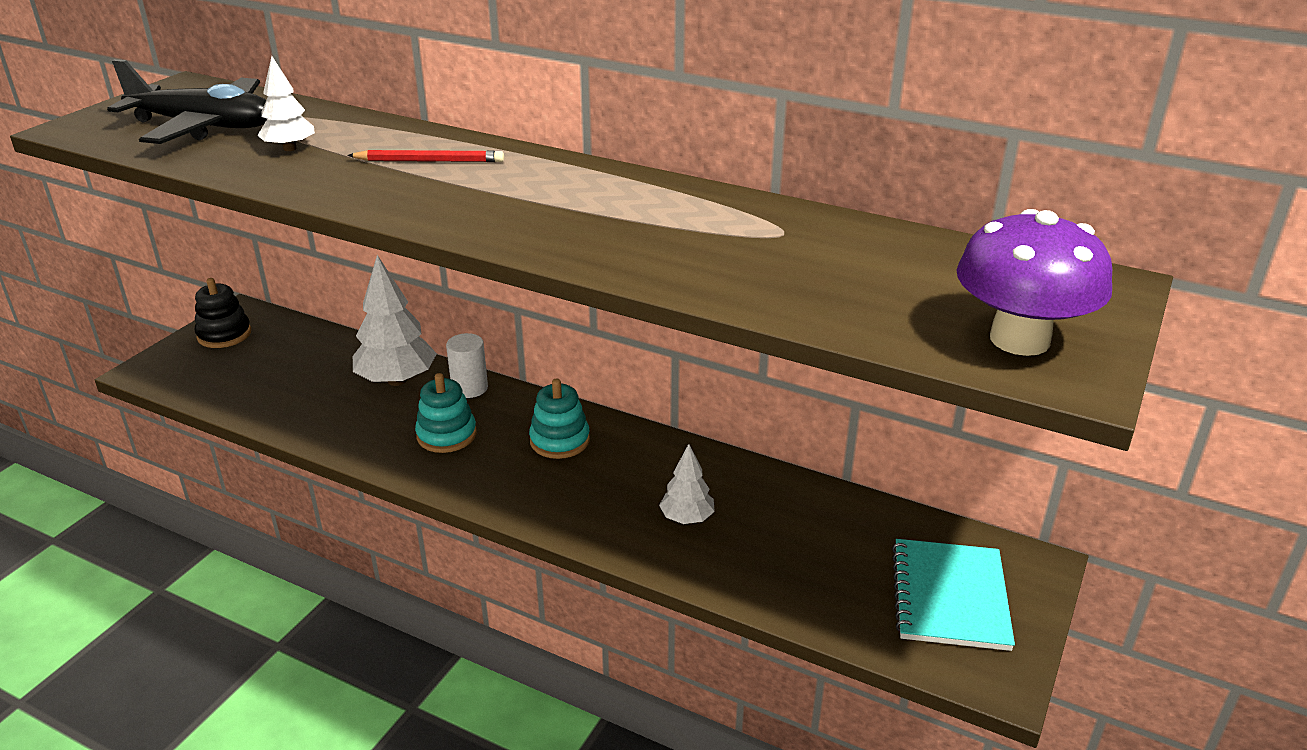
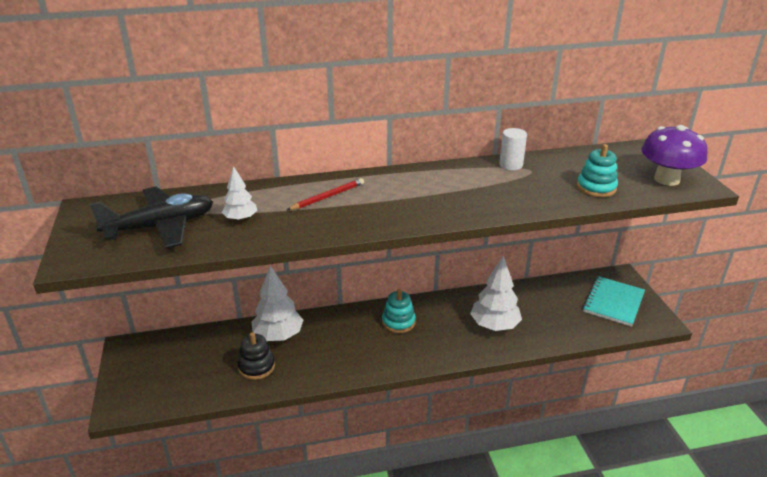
camera: 40 degrees left, 0 degrees up
black stacking toy [195,278,251,348] -> black stacking toy moved to [238,332,275,380]
turquoise stacking toy [415,373,477,453] -> turquoise stacking toy moved to [577,144,618,197]
white cylinder [446,333,488,398] -> white cylinder moved to [499,128,527,170]
white tree [659,444,715,524] -> white tree [470,256,522,331], size x1.78
turquoise notebook [892,539,1015,651] -> turquoise notebook turned 60 degrees clockwise [582,276,645,327]

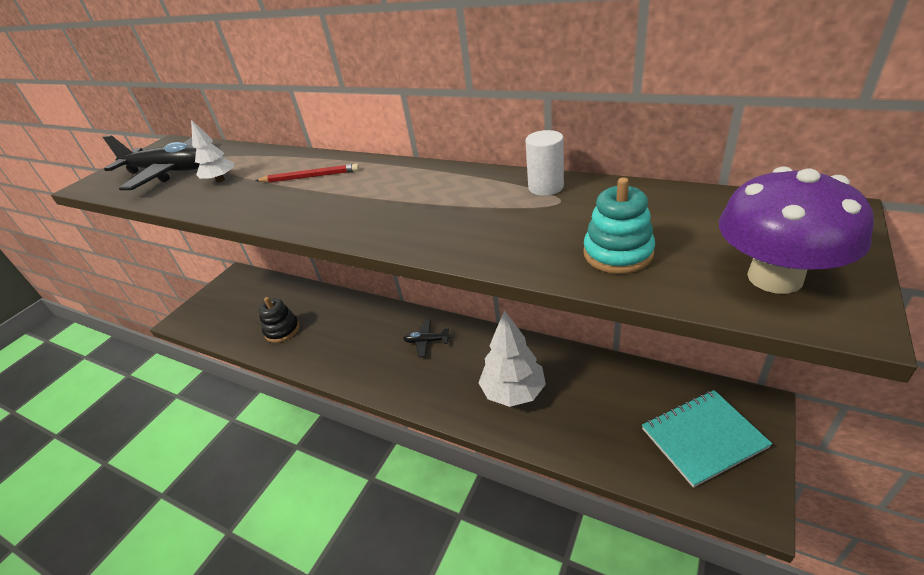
camera: 45 degrees right, 5 degrees up
white tree [251,265,303,341] -> none
turquoise stacking toy [382,289,416,333] -> black plane [403,320,450,357]

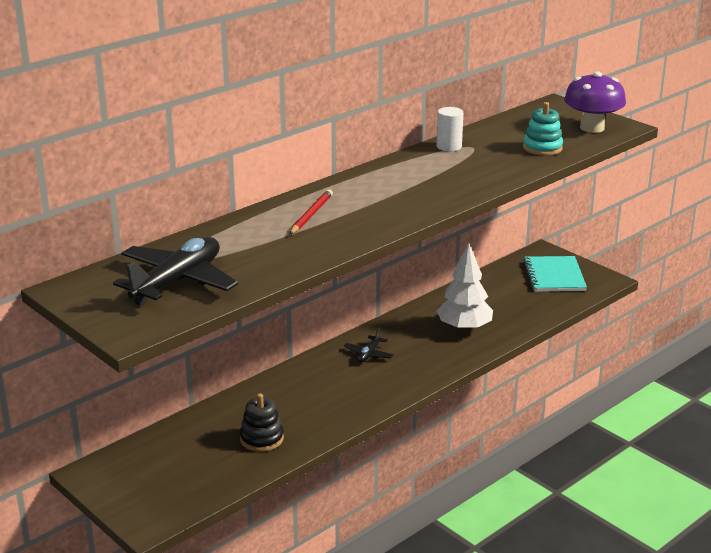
camera: 75 degrees left, 10 degrees down
white tree [191,119,234,182] -> none

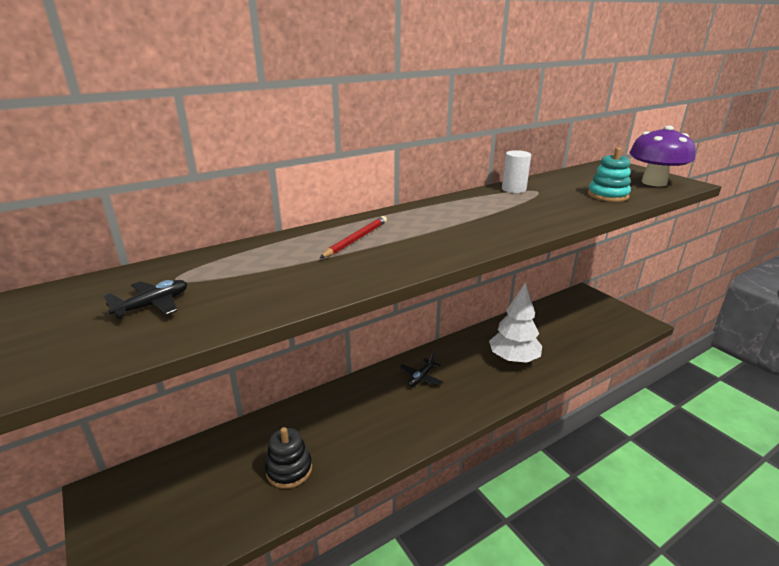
camera: 10 degrees right, 0 degrees up
black plane [113,237,238,306] -> black plane [103,280,187,319], size x0.47
turquoise notebook [523,256,587,292] -> none

